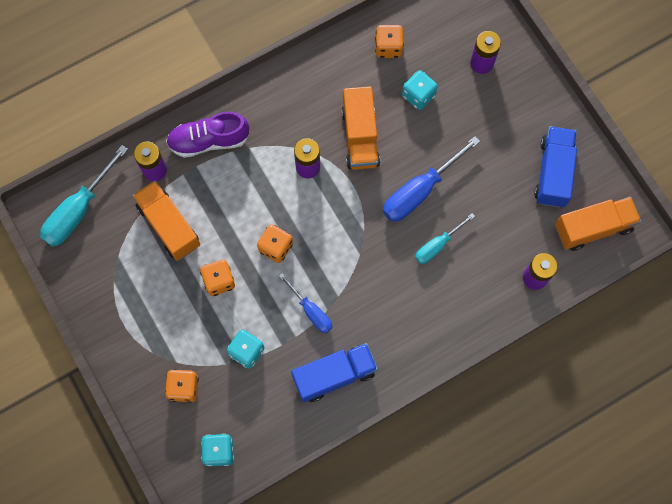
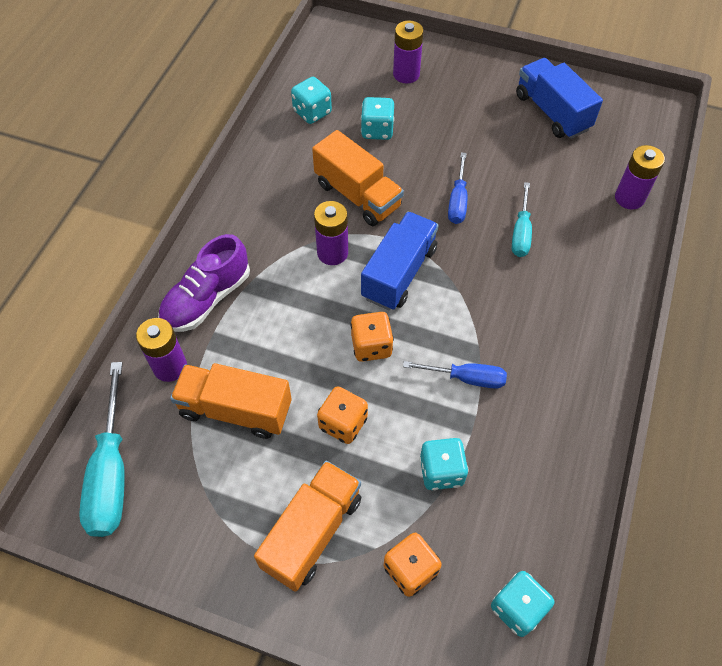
camera: 40 degrees left, 15 degrees down
blue truck [291,343,378,402] -> blue truck moved to [361,212,439,310]
orange dice [375,25,404,58] -> turquoise dice [291,77,332,124]
blue screwdriver [383,136,480,222] -> blue screwdriver [448,152,467,224], size x0.60
orange truck [555,197,641,251] -> orange truck moved to [254,461,361,592]

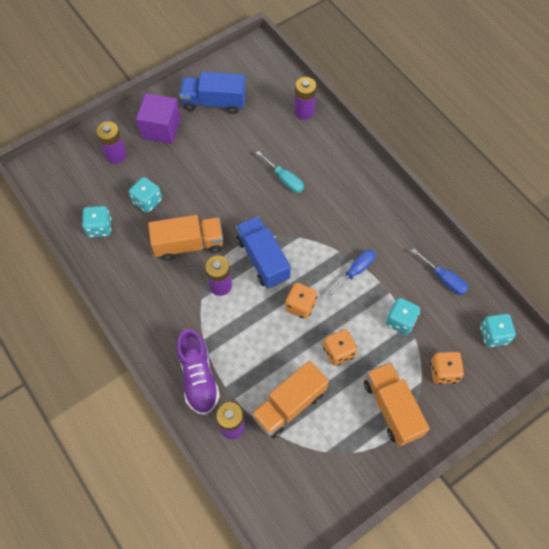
camera: 55 degrees left, 5 degrees up
turquoise screwdriver [79,362,125,537] -> none
blue screwdriver [448,152,467,224] -> blue screwdriver moved to [411,248,469,295]
none -> purple cube [136,93,181,144]

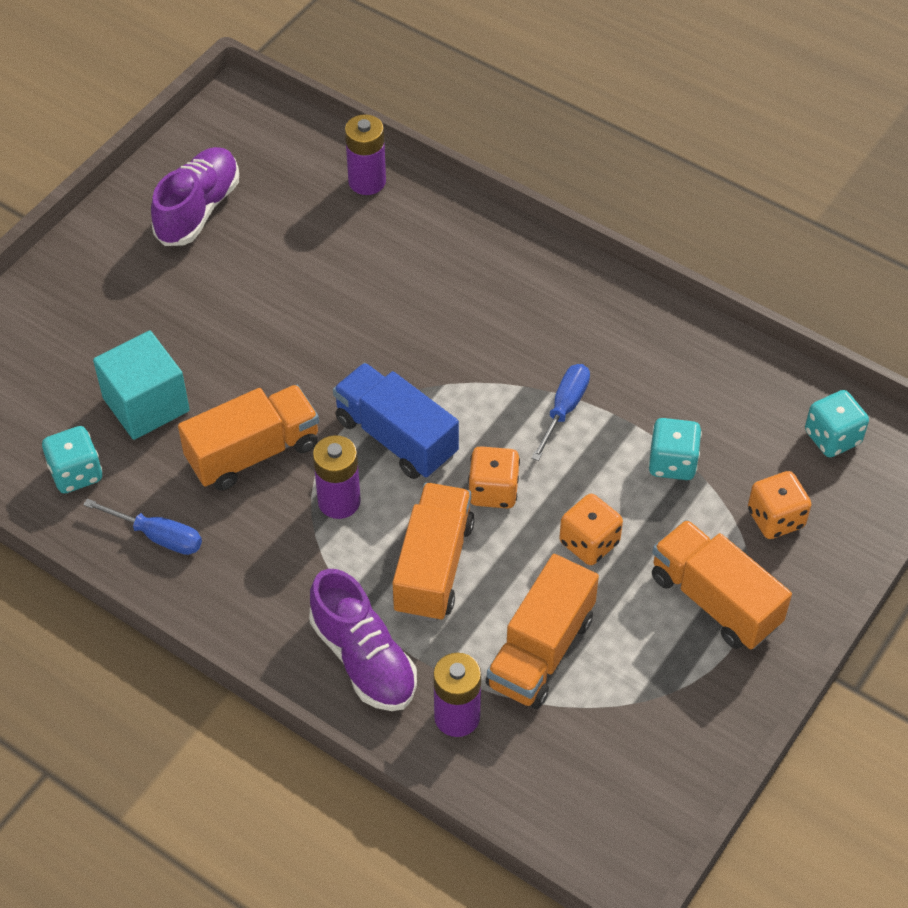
camera: 20 degrees left, 10 degrees down
purple battery [96,122,126,164] -> none
turquoise dice [129,177,162,213] -> turquoise cube [93,330,190,440]
purple cube [136,93,181,144] -> none
blue truck [180,72,246,114] -> purple shoe [151,147,239,246]
turquoise screwdriver [256,151,304,193] -> none
blue screwdriver [411,248,469,295] -> blue screwdriver moved to [83,499,202,555]
none -> orange truck [392,483,474,622]

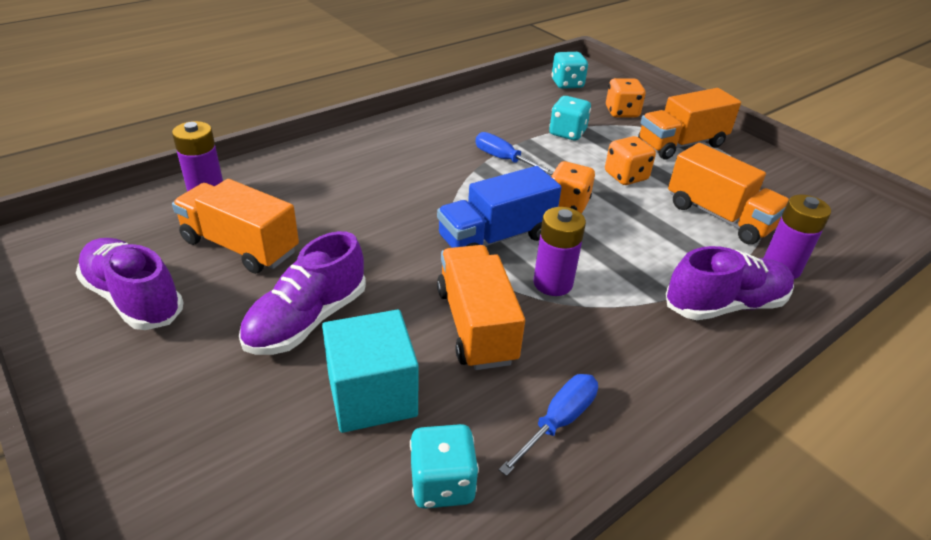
camera: 75 degrees left, 15 degrees down
orange truck [392,483,474,622] -> orange truck moved to [172,179,299,274]
none -> purple shoe [239,231,366,355]

